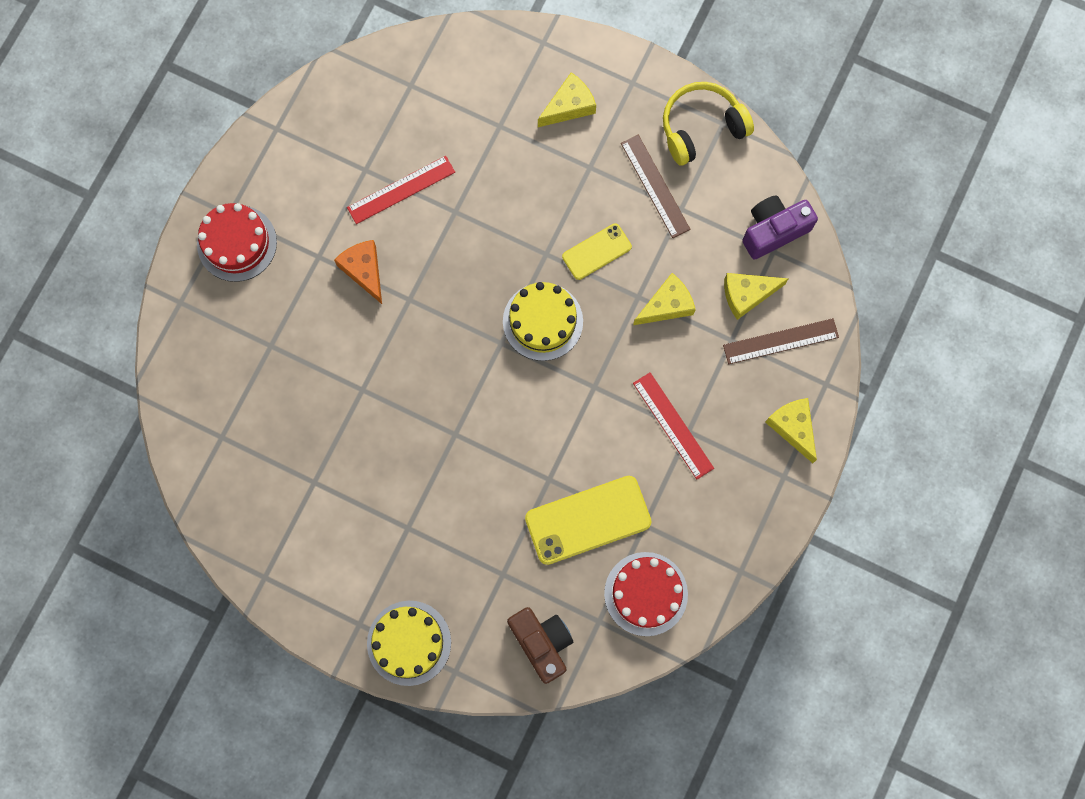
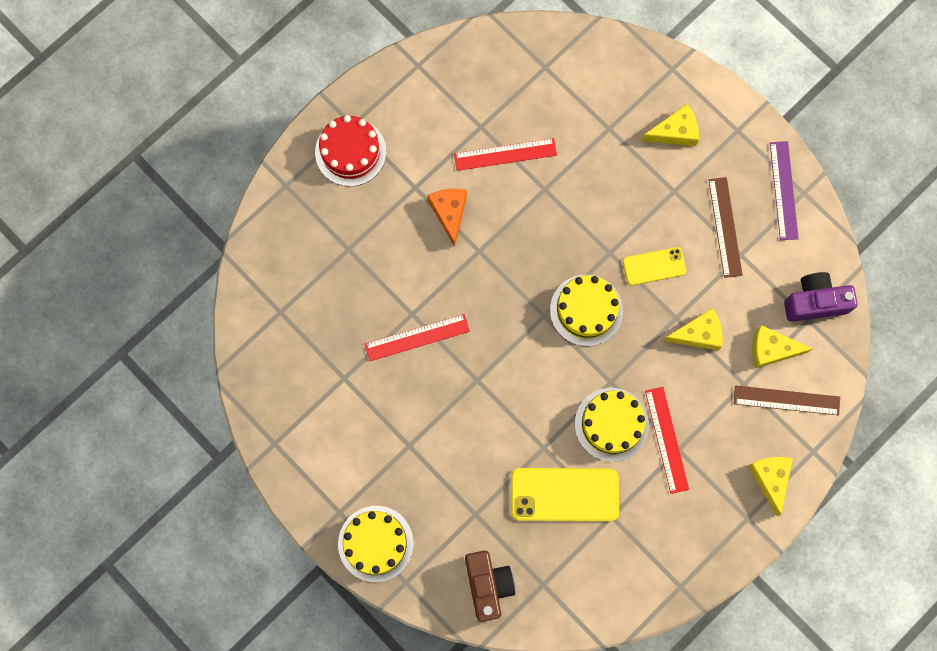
camera: 20 degrees right, 0 degrees up
red cake [604,552,688,636] -> none
yellow headphones [663,82,754,165] -> purple ruler [770,141,799,240]
none -> red ruler [365,314,470,361]
none -> yellow cake [575,388,649,462]

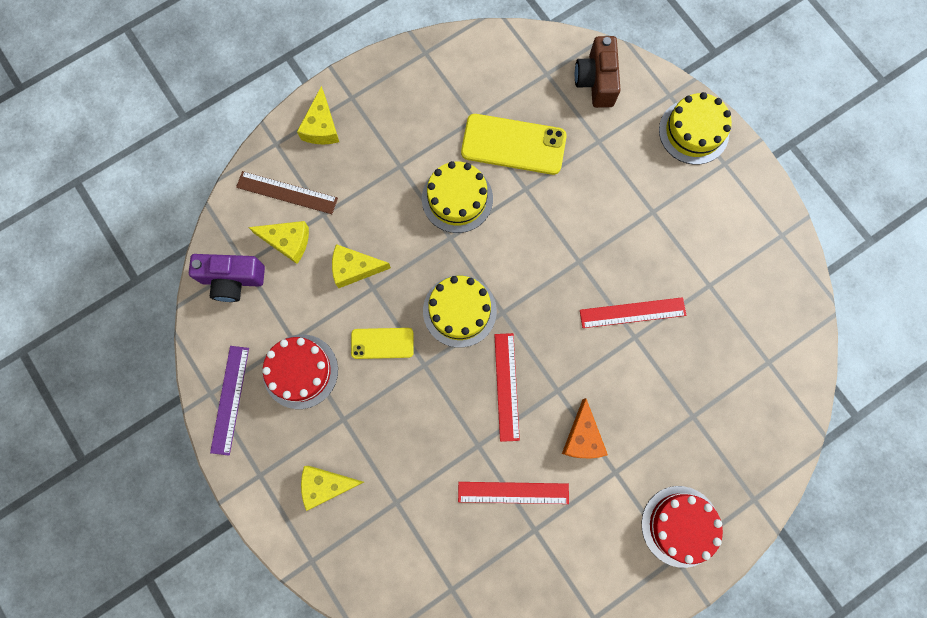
camera: 170 degrees left, 0 degrees up
red ruler [645,387,689,494] -> red ruler moved to [494,333,520,442]
brown ruler [709,177,743,278] -> red cake [262,334,338,409]

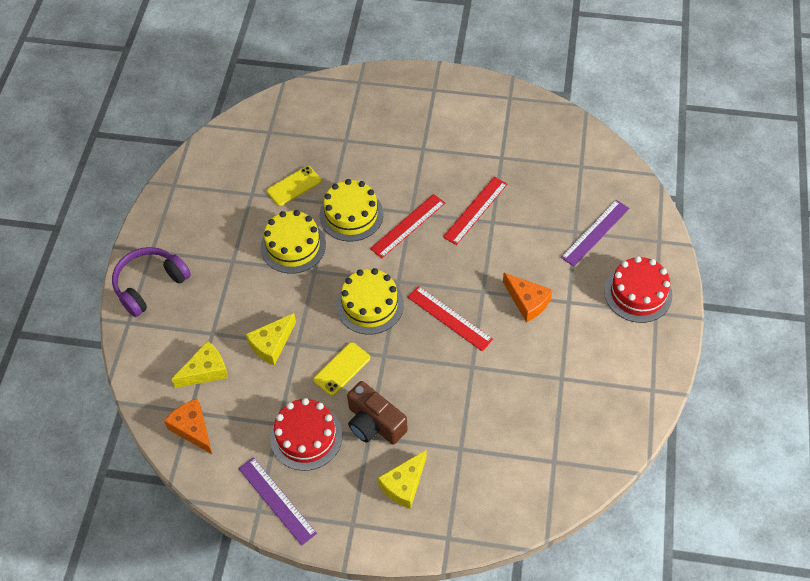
camera: 45 degrees left, 20 degrees down
purple camera [189,254,265,302] -> orange cheese [164,398,212,454]
brown ruler [236,171,338,214] -> none
yellow cheese [297,86,339,144] -> purple headphones [112,247,191,317]
red ruler [458,482,569,504] -> red ruler moved to [370,194,445,258]
yellow phone [461,114,567,175] -> yellow phone [267,166,321,206], size x0.58
brown camera [575,36,621,108] -> brown camera moved to [347,381,408,445]
yellow cake [659,92,732,165] -> yellow cake moved to [320,179,384,242]
none -> purple ruler [561,200,629,266]

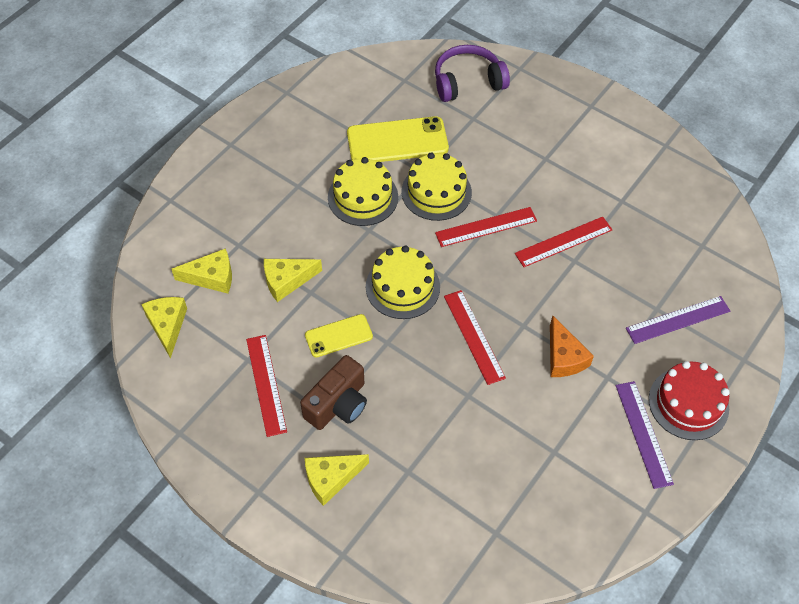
camera: 25 degrees right, 0 degrees up
purple headphones [112,247,191,317] -> purple headphones moved to [435,45,510,102]
orange cheese [164,398,212,454] -> yellow cheese [141,297,187,359]
purple ruler [238,457,317,546] -> purple ruler moved to [616,381,674,489]
yellow phone [267,166,321,206] -> yellow phone [347,116,449,162], size x1.72
red cake [270,398,342,471] -> red ruler [246,335,287,437]
brown camera [347,381,408,445] -> brown camera turned 120 degrees counterclockwise [300,355,367,430]

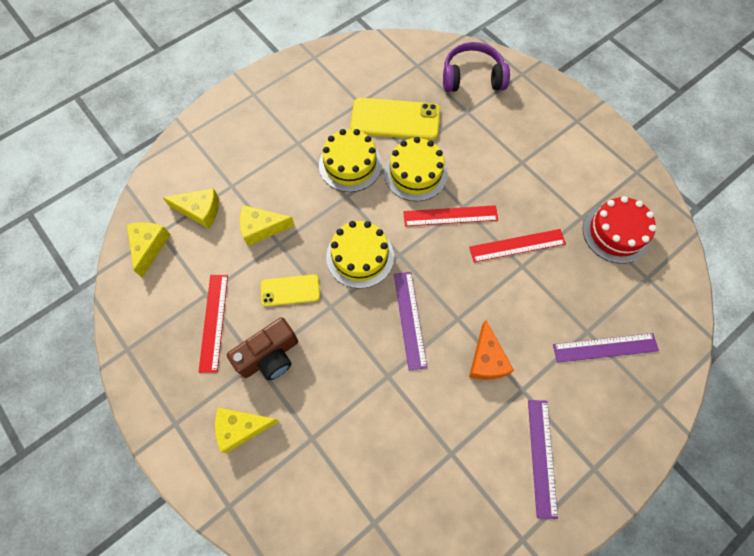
camera: 15 degrees right, 10 degrees up
red ruler [444,290,506,385] -> purple ruler [394,272,427,371]
red cake [649,361,730,440] -> red cake moved to [583,196,656,264]

